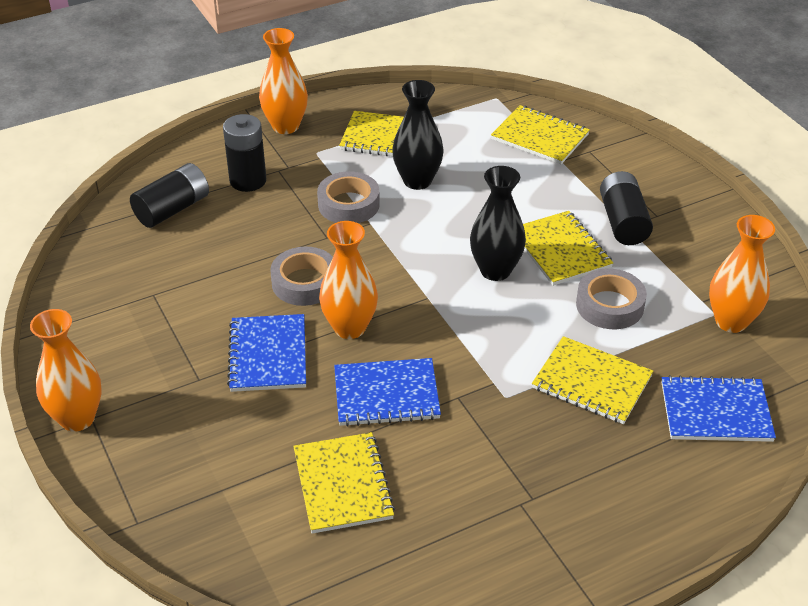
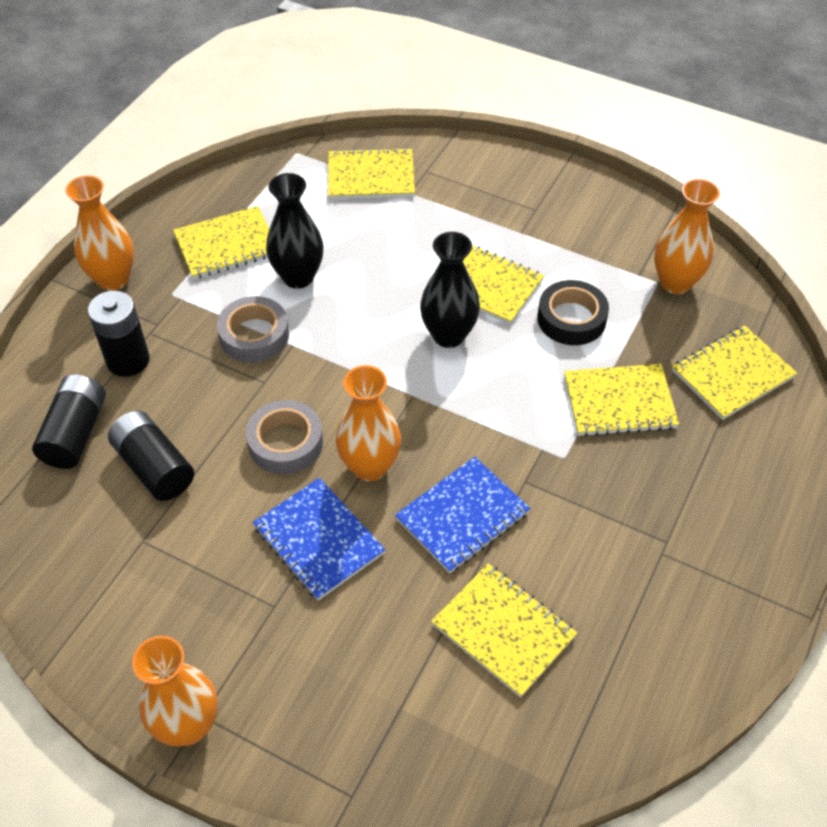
camera: 35 degrees left, 10 degrees up
grey tape [576,268,647,329] -> black tape [537,280,609,345]
black battery [600,171,653,245] -> black battery moved to [108,410,194,501]
blue notebook [661,375,776,442] -> yellow notebook [672,325,797,420]

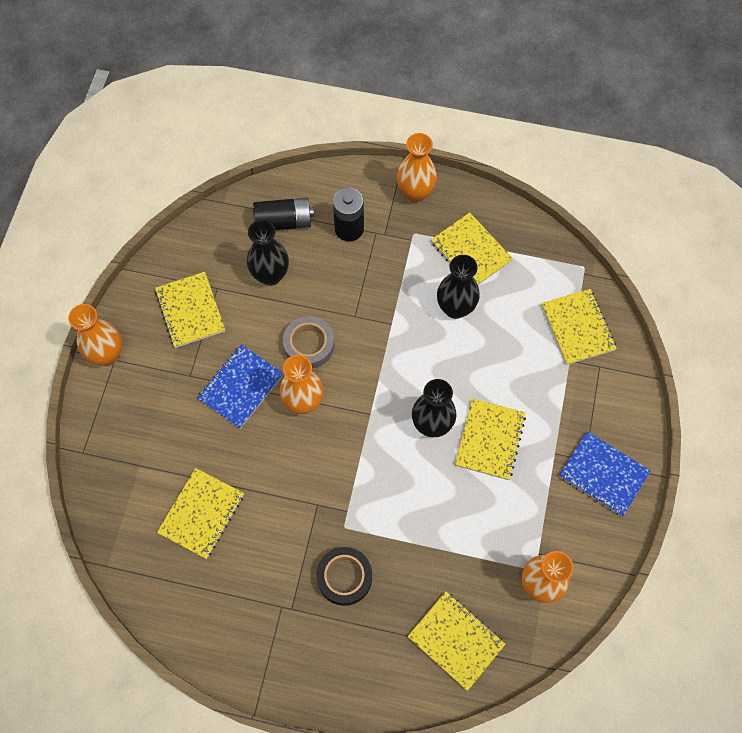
camera: 75 degrees right, 15 degrees up
black battery [108,410,194,501] -> black vase [247,220,289,286]
grey tape [217,296,289,363] -> none
blue notebook [395,457,530,573] -> blue notebook moved to [559,431,651,516]
black tape [537,280,609,345] -> black tape moved to [316,547,372,606]
yellow notebook [564,364,679,437] -> yellow notebook moved to [155,272,225,348]

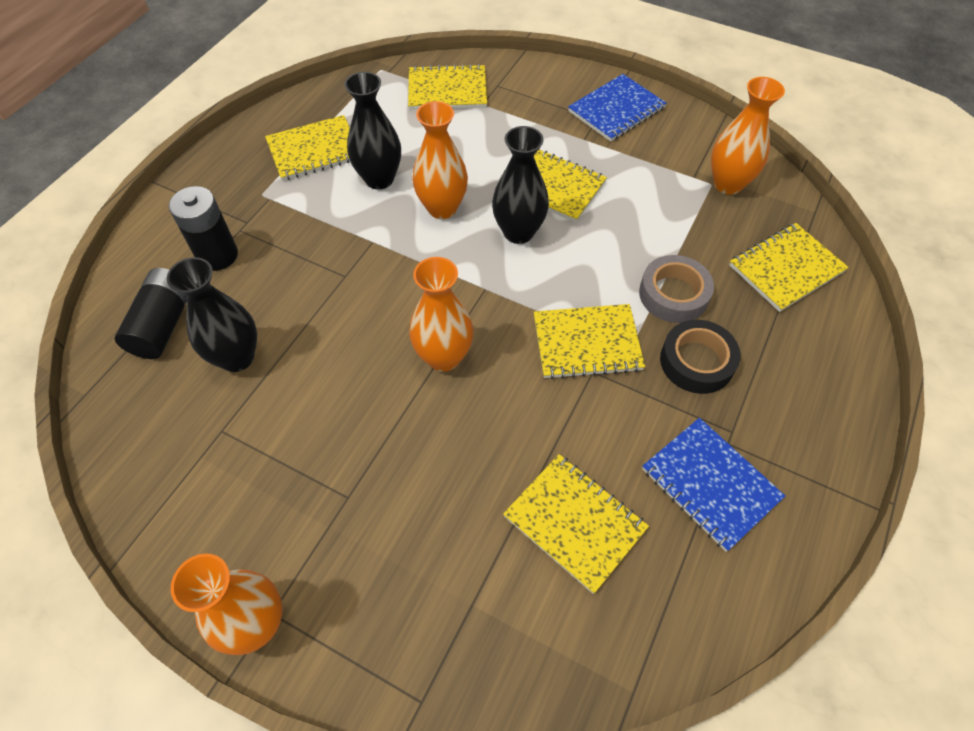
camera: 75 degrees left, 10 degrees down
yellow notebook [155,272,225,348] -> yellow notebook moved to [534,304,645,379]
blue notebook [197,344,284,429] -> blue notebook moved to [642,418,785,552]
grey tape [283,316,334,368] -> grey tape moved to [639,255,714,323]
orange vase [397,133,437,203] -> orange vase moved to [412,101,468,219]

